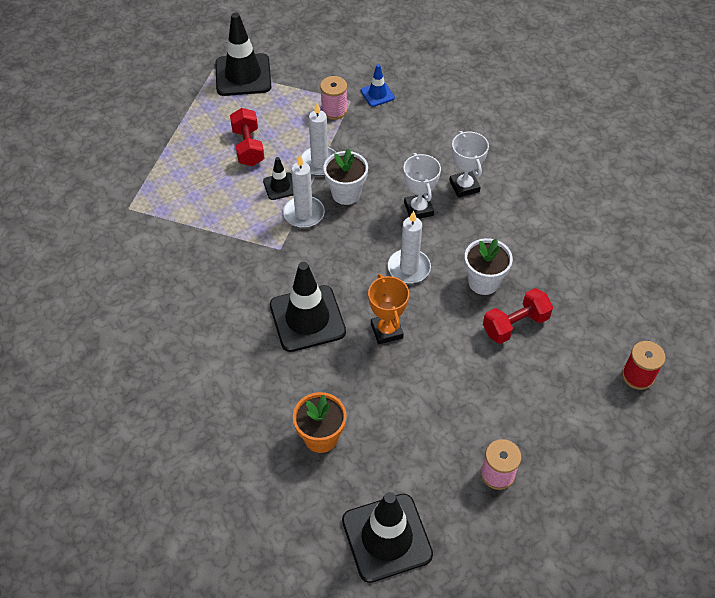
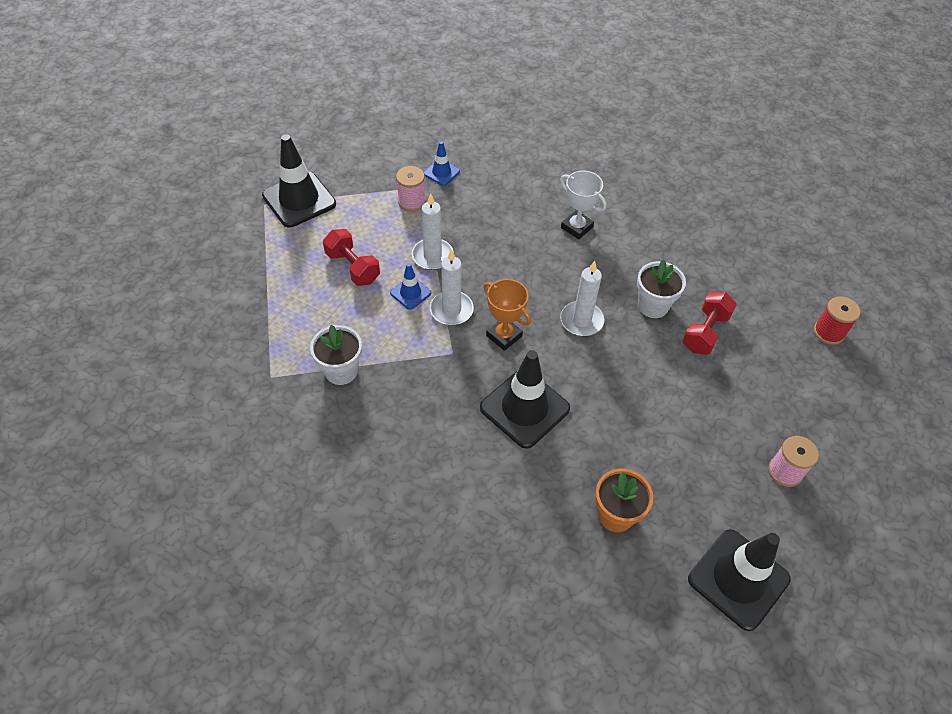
camera: 30 degrees left, 0 degrees up
black traffic cone [263,157,293,200] -> blue traffic cone [390,263,431,310]
white flower pot [324,149,368,205] -> white flower pot moved to [310,325,362,385]
orange trophy [368,274,409,344] -> orange trophy moved to [483,279,531,351]
white trophy [403,153,441,219] -> none

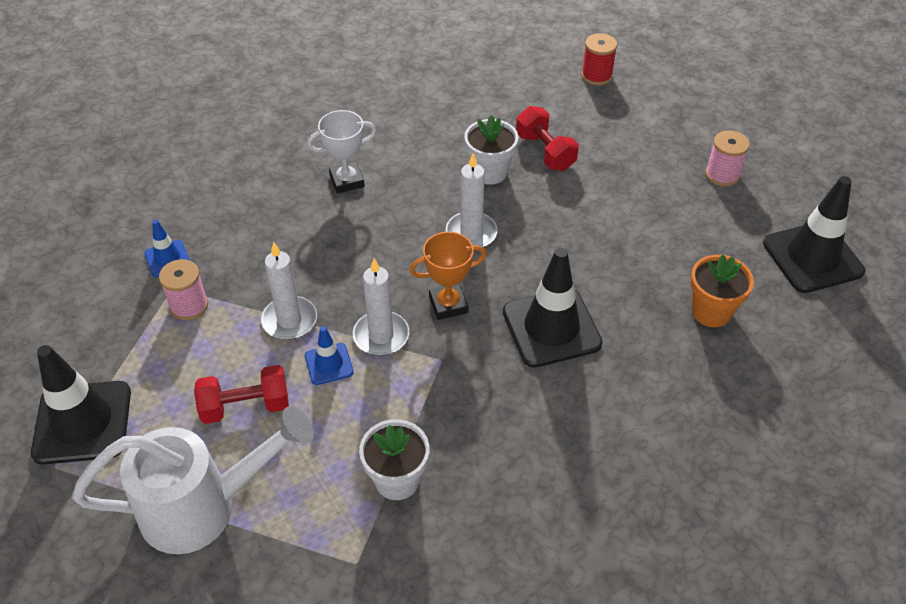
camera: 60 degrees left, 5 degrees down
none -> white watering can [72,406,314,554]

